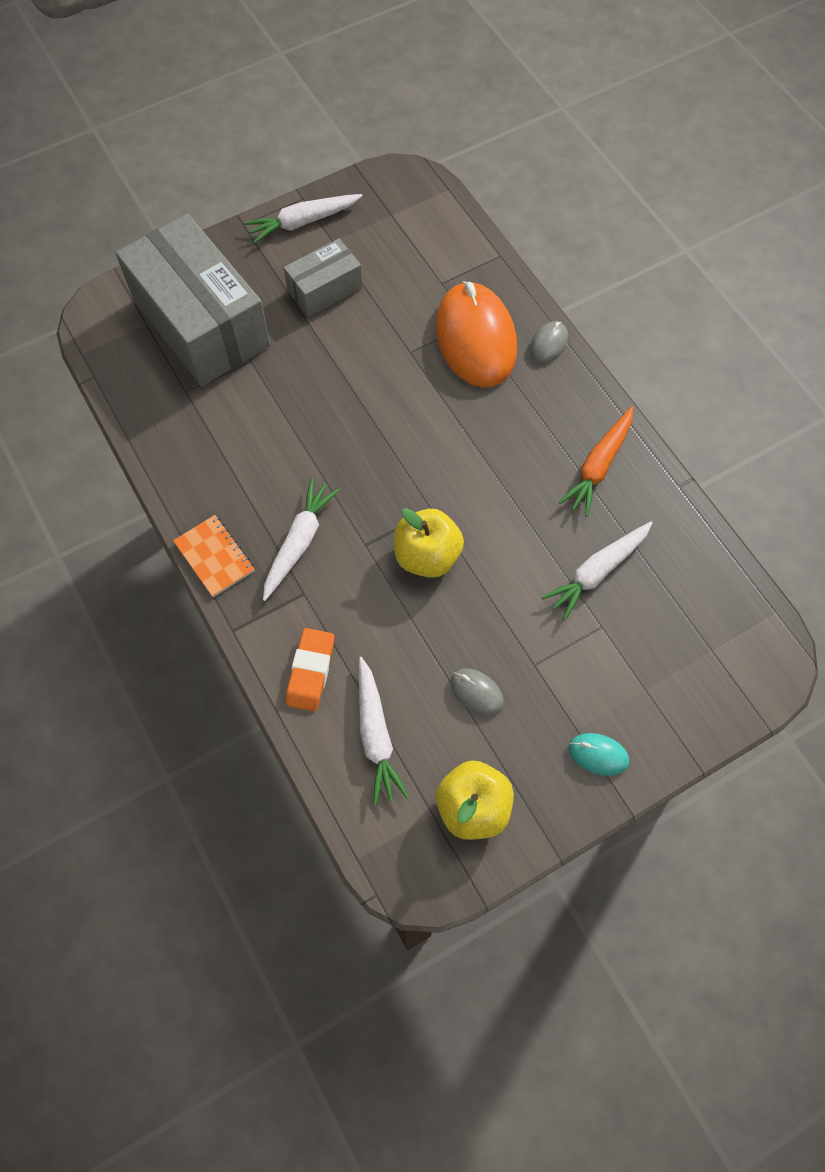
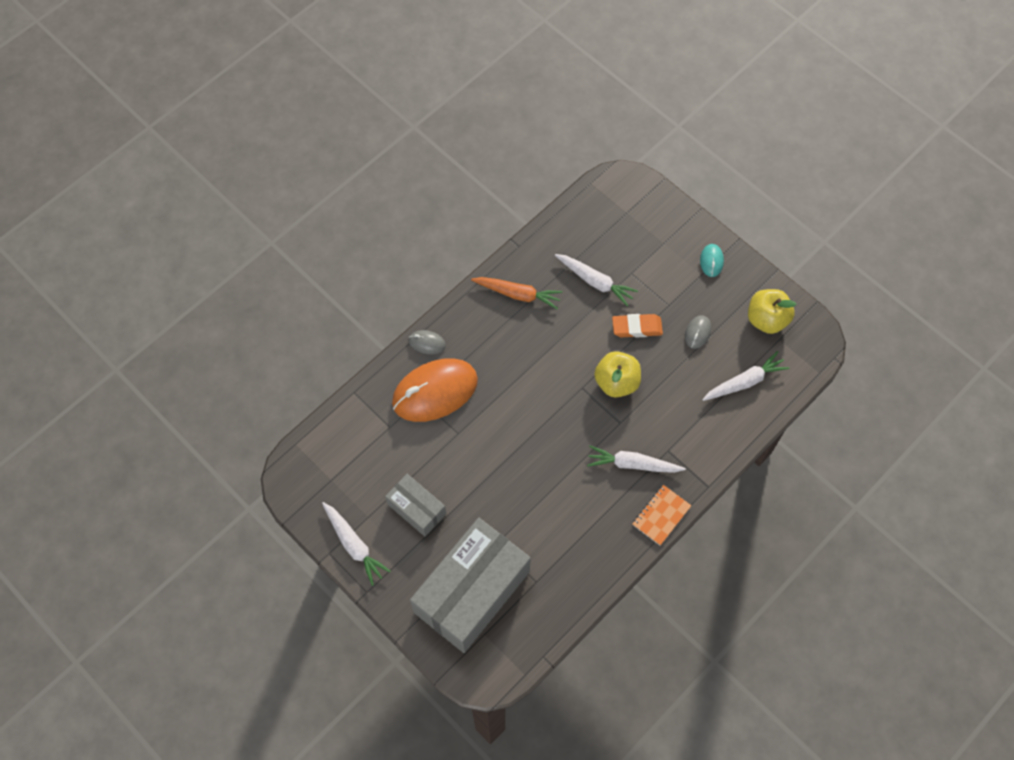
camera: 105 degrees left, 0 degrees up
orange eraser [286,628,334,712] -> orange eraser moved to [612,314,663,338]

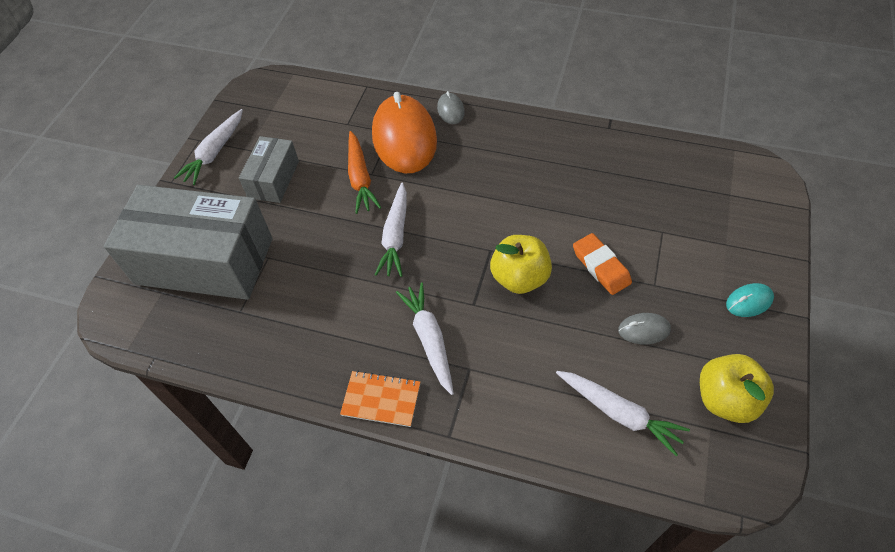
camera: 65 degrees right, 10 degrees down
orange mouse [392,358,478,422] -> orange mouse turned 45 degrees clockwise [372,92,437,173]
orange carrot [471,277,562,309] -> orange carrot moved to [348,131,381,214]
white carrot [555,254,638,307] -> white carrot moved to [375,183,407,277]

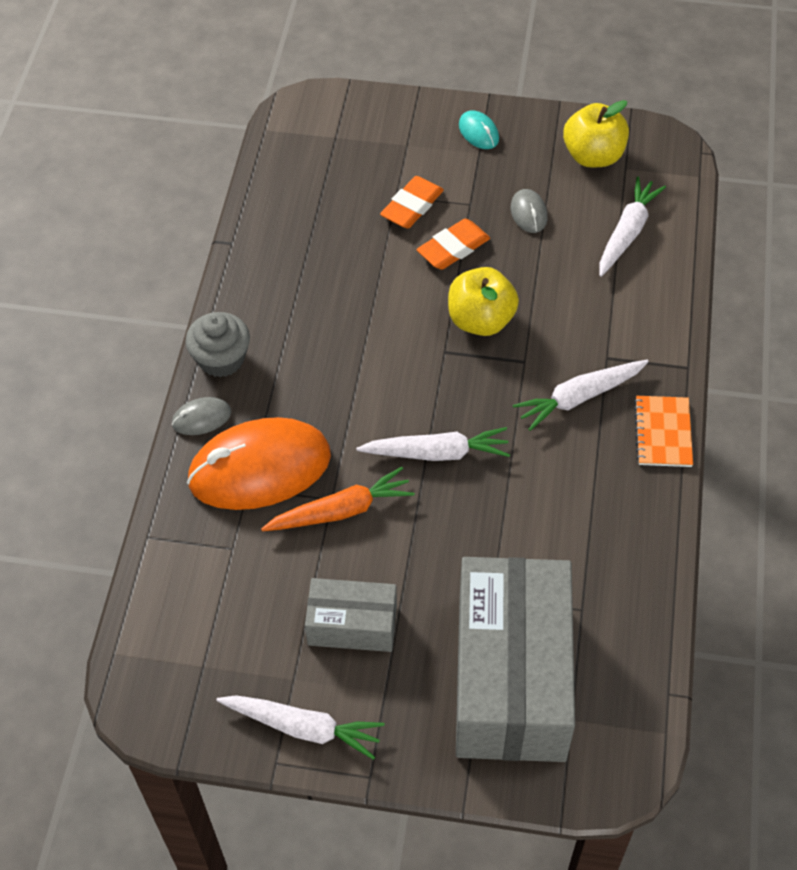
camera: 100 degrees left, 0 degrees up
none -> grey cupcake [185,312,250,378]
none -> orange eraser [380,176,444,228]

